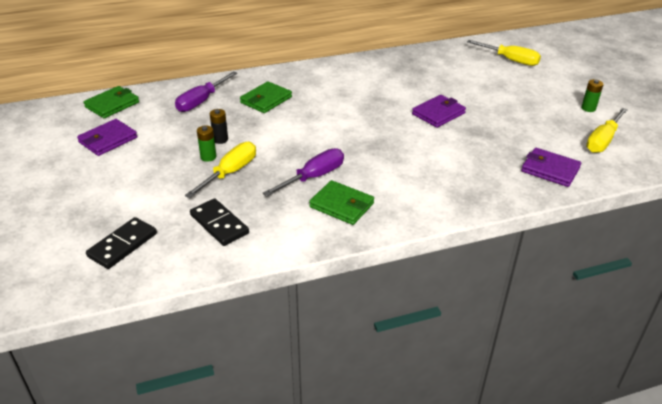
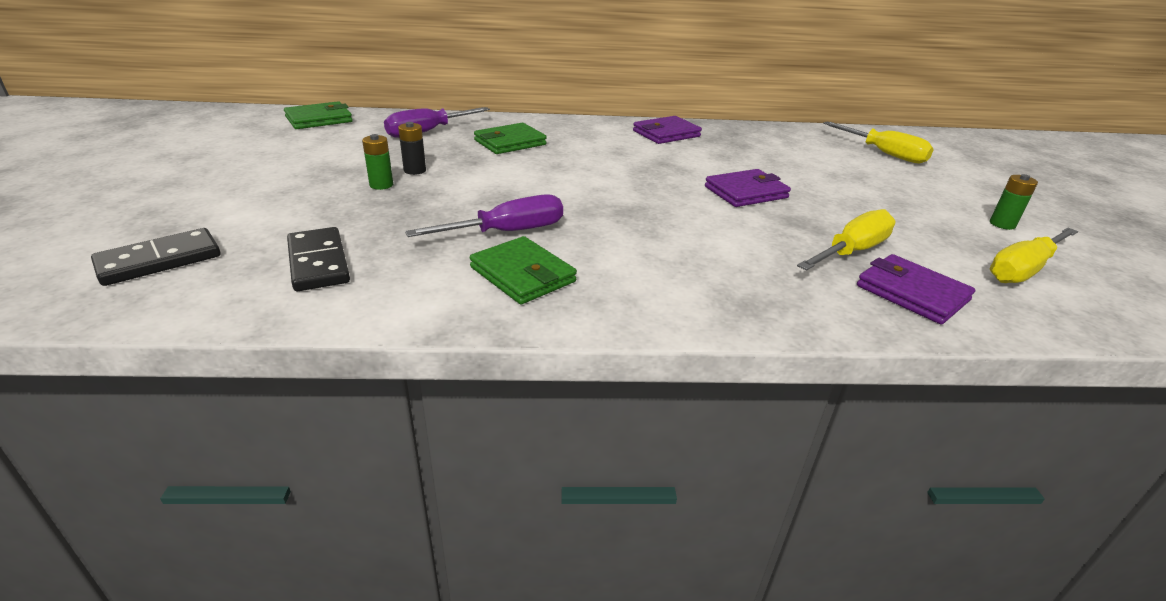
camera: 15 degrees right, 5 degrees down
purple wallet [77,119,137,156] -> purple wallet moved to [633,116,702,144]
yellow screwdriver [185,142,256,198] -> yellow screwdriver moved to [797,209,896,271]

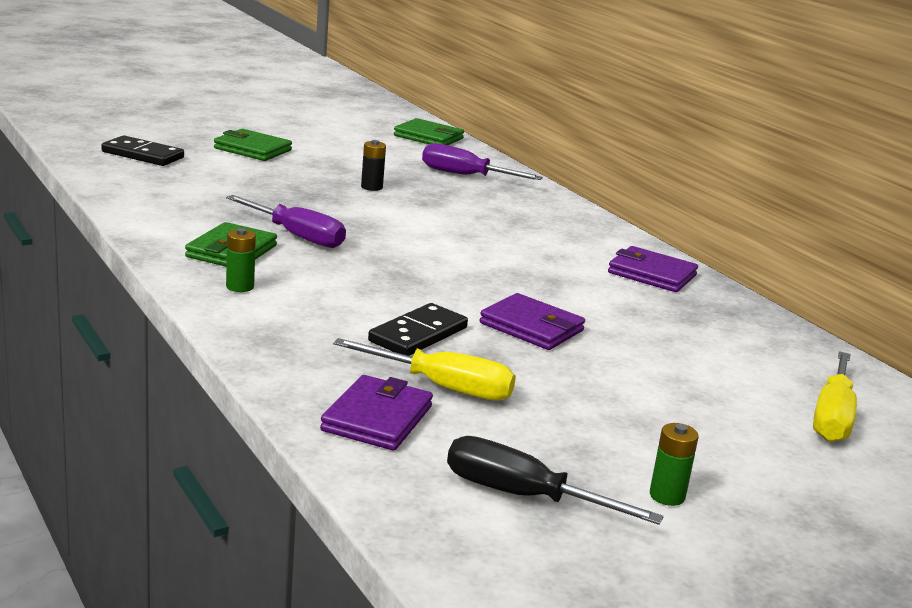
camera: 60 degrees right, 10 degrees down
black domino [287,227,350,291] -> black domino moved to [368,303,468,356]
green battery [362,134,393,190] -> green battery moved to [226,228,256,292]
green wallet [474,123,547,154] -> green wallet moved to [214,129,292,161]
yellow screwdriver [990,228,1078,283] -> black screwdriver [447,436,664,525]

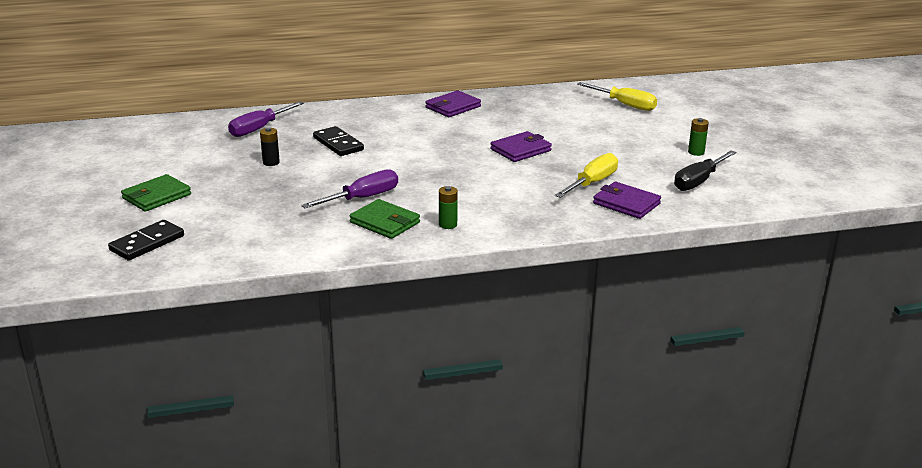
camera: 70 degrees left, 5 degrees up
black domino [368,303,468,356] -> black domino moved to [313,126,364,156]
green wallet [394,118,464,145] -> none

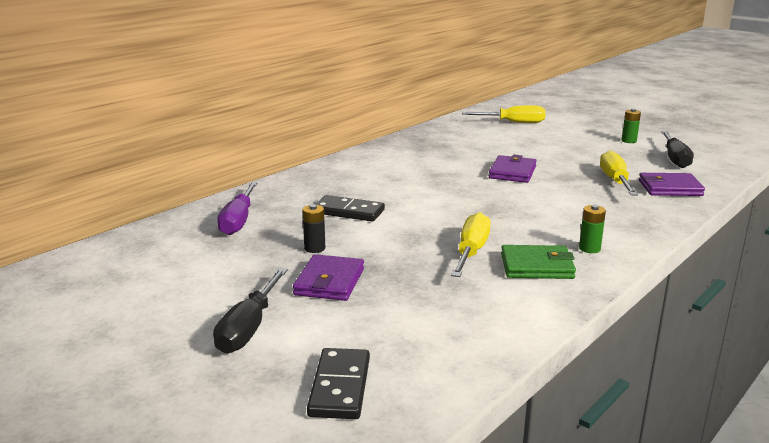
camera: 35 degrees left, 5 degrees down
green wallet [121,174,191,212] -> black screwdriver [213,268,288,353]
purple screwdriver [301,169,398,208] -> yellow screwdriver [451,212,491,277]
purple wallet [425,90,481,117] -> purple wallet moved to [293,254,364,301]

